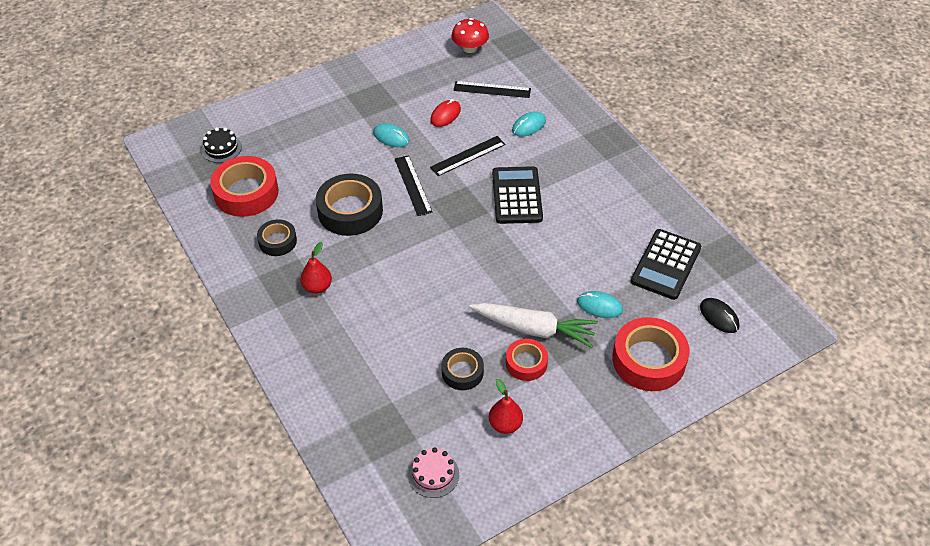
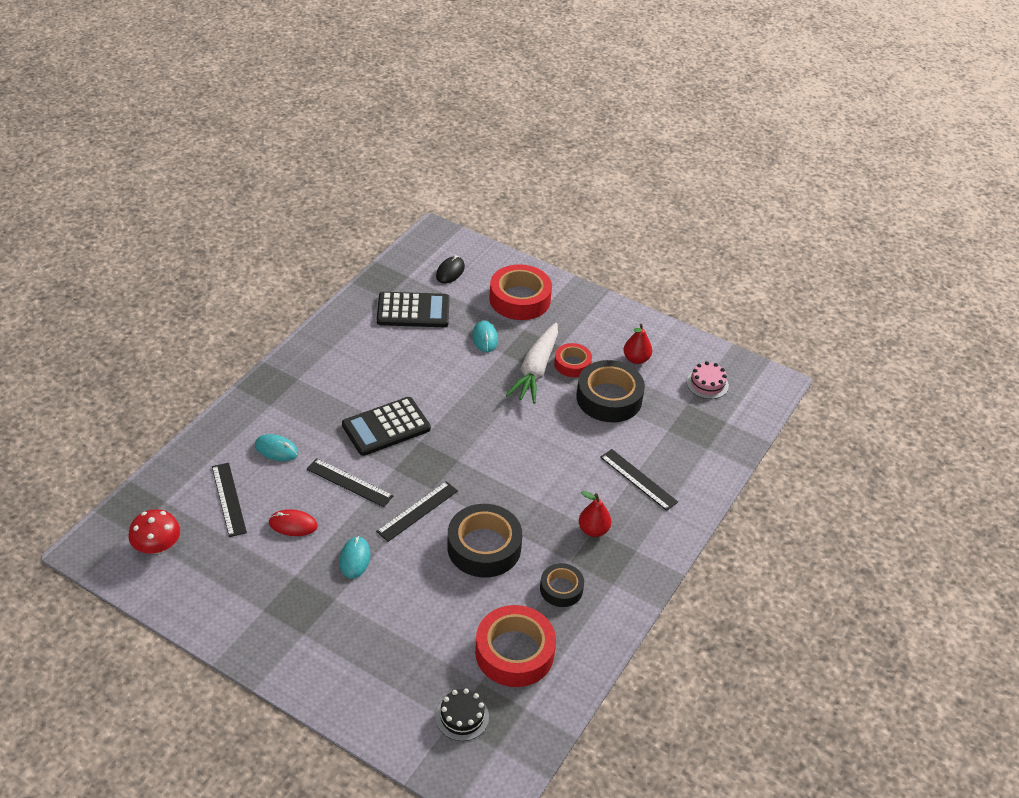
camera: 120 degrees left, 5 degrees down
black tape [441,348,484,390] -> black tape [576,360,645,422], size x1.75
white carrot [469,303,598,348] -> white carrot turned 150 degrees counterclockwise [506,323,558,404]
none -> black ruler [600,449,678,511]

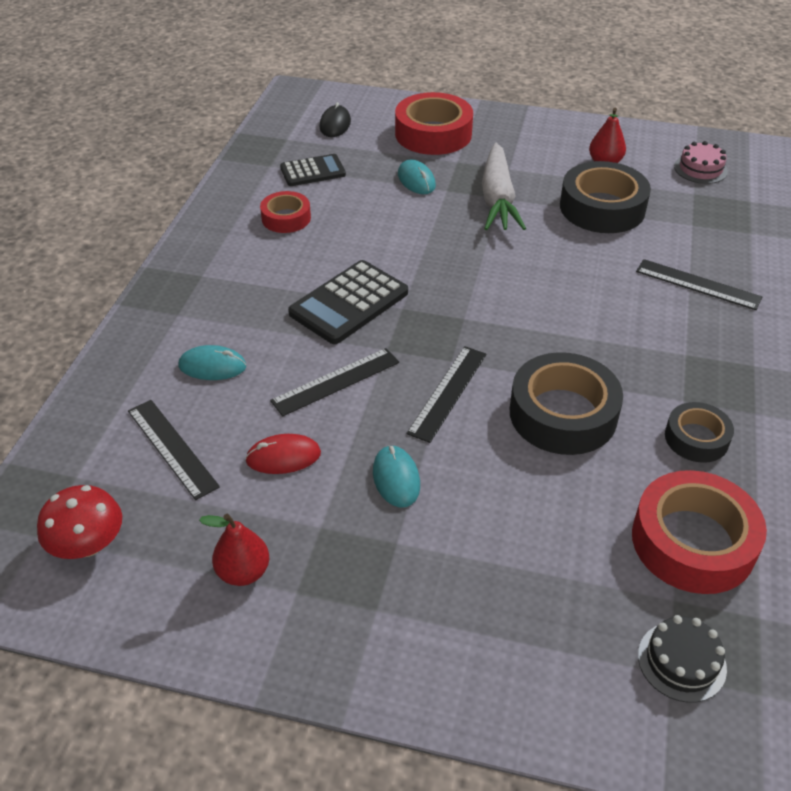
camera: 15 degrees left, 0 degrees up
black ruler [306,458,393,507] -> black ruler turned 45 degrees counterclockwise [270,348,399,416]
black calculator [377,292,449,327] -> black calculator [280,154,346,186], size x0.64
red tape [554,343,592,377] -> red tape moved to [260,191,311,233]
red pear [579,491,611,537] -> red pear moved to [199,514,269,586]

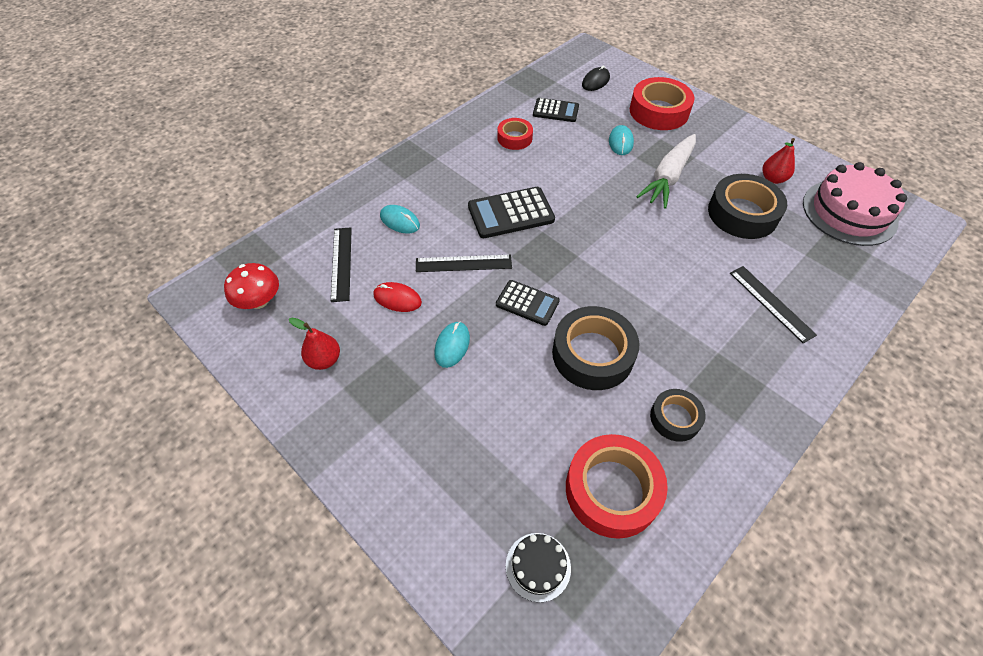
camera: 30 degrees right, 10 degrees up
black ruler [406,346,487,443] -> black calculator [496,280,560,326]
pink cake [674,141,728,184] -> pink cake [803,162,907,246], size x2.04

